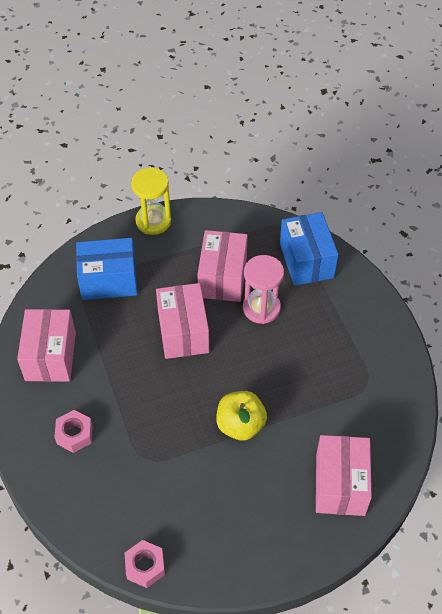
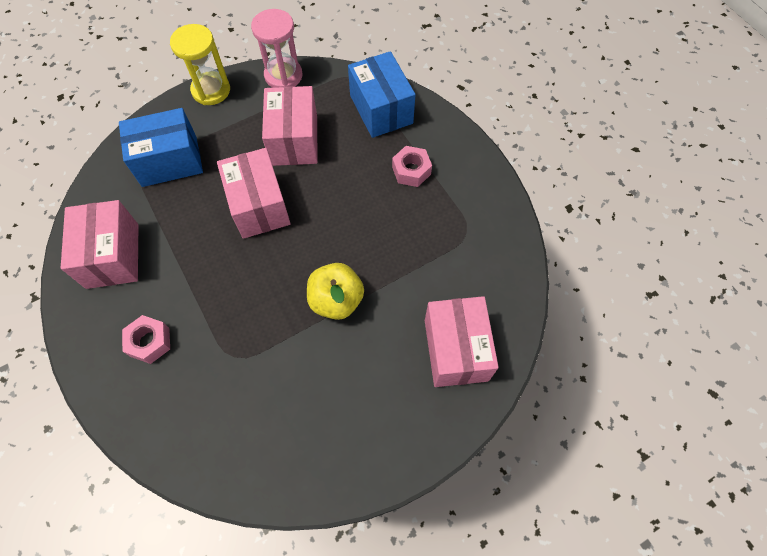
camera: 10 degrees left, 10 degrees up
pink nut [124,540,165,588] -> pink nut moved to [392,146,432,187]
pink hourglass [243,255,284,324] -> pink hourglass moved to [251,9,302,88]

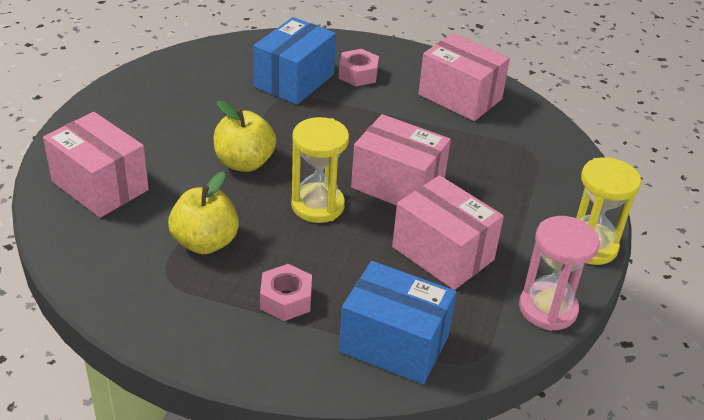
camera: 135 degrees right, 25 degrees down
blue box [119,108,203,187] -> blue box moved to [254,17,336,105]
none -> yellow apple [168,172,239,254]
none -> yellow hourglass [291,117,349,223]

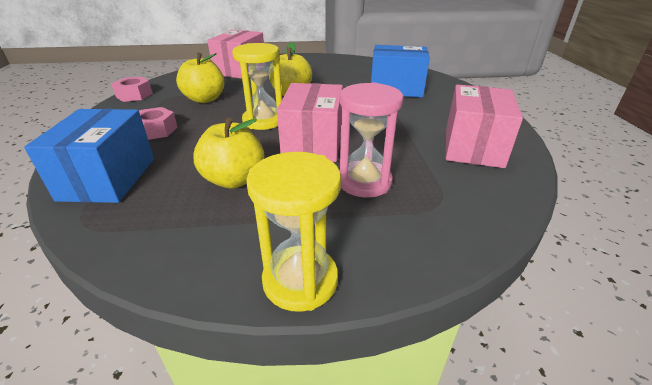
camera: 70 degrees right, 5 degrees down
pink nut [339,49,379,86] -> pink nut moved to [111,77,153,102]
pink box [392,175,504,290] -> yellow apple [193,117,264,189]
pink hourglass [519,216,600,331] -> pink hourglass moved to [339,82,403,198]

